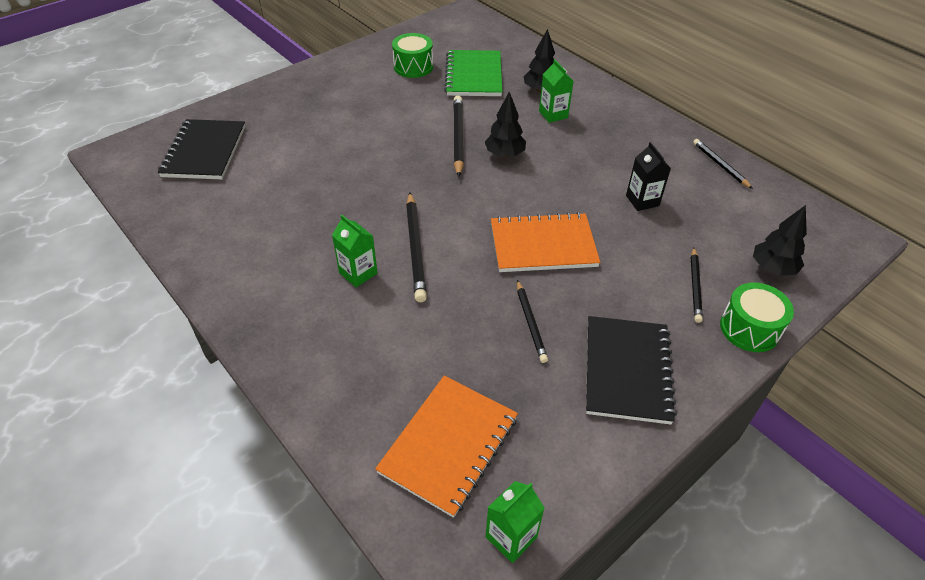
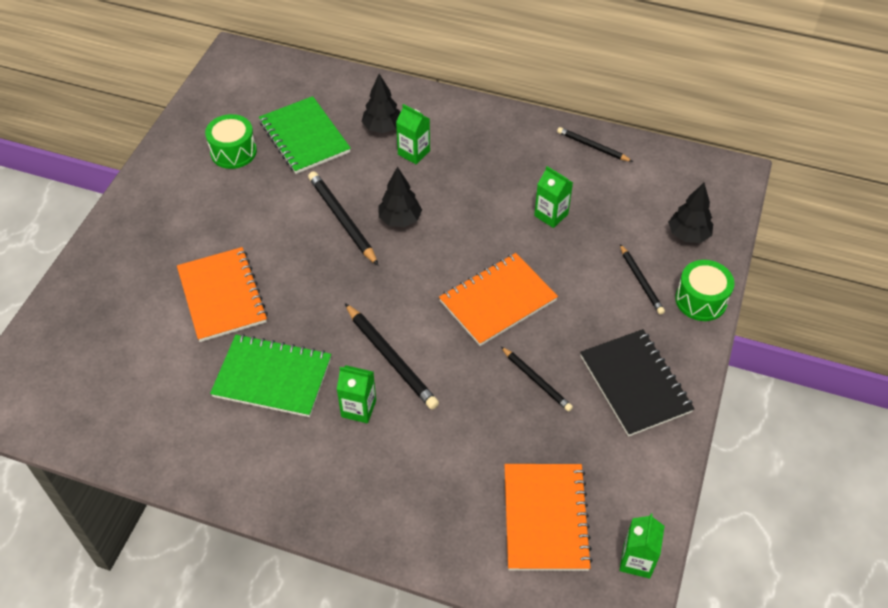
camera: 30 degrees left, 5 degrees up
black notebook [158,119,245,179] -> none
black carton [626,142,671,211] -> green carton [534,166,573,228]
none -> orange notebook [177,247,268,342]
none -> green notebook [210,334,331,417]

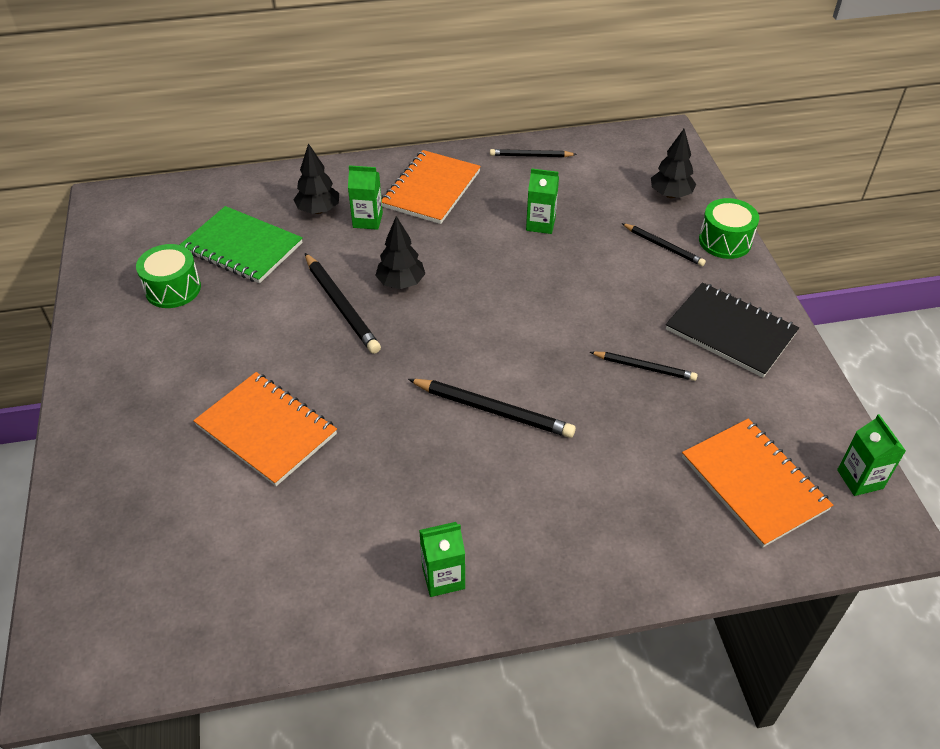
camera: 30 degrees left, 5 degrees down
green notebook [210,334,331,417] -> none
black pencil [308,171,379,266] -> black pencil turned 150 degrees counterclockwise [305,253,381,354]
green carton [337,365,376,423] -> green carton moved to [419,522,465,597]
orange notebook [439,253,558,346] -> orange notebook moved to [382,150,481,224]

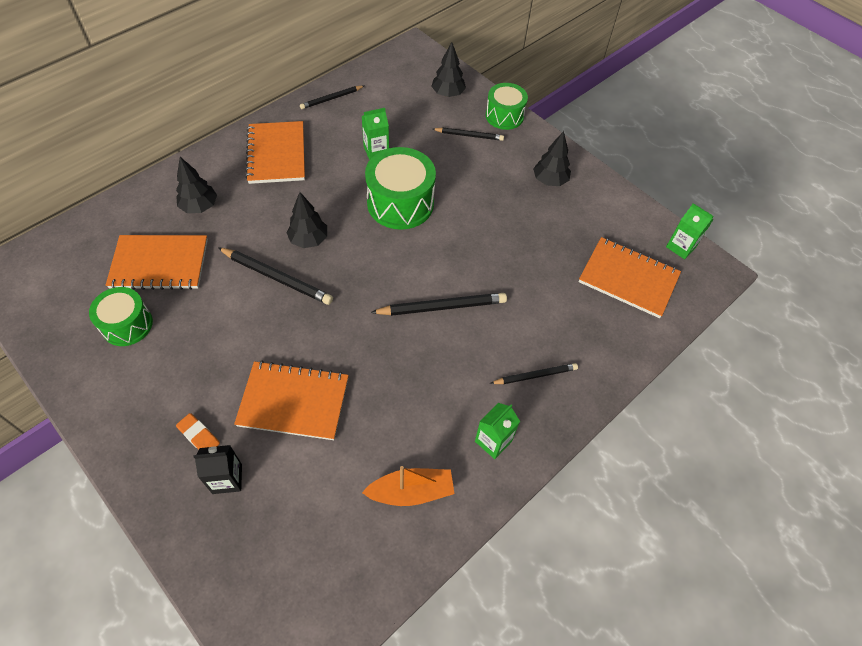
camera: 35 degrees left, 10 degrees up
green notebook [180,206,303,283] -> orange notebook [106,235,208,290]
green carton [348,165,383,230] -> none
black pencil [590,352,698,381] -> black pencil moved to [490,363,578,384]
black notebook [666,282,799,378] -> black tree [533,131,571,186]
none -> orange eraser [176,413,220,450]
none -> black carton [194,445,242,494]
none -> orange boat [362,466,455,506]
none -> green drum [365,147,436,230]

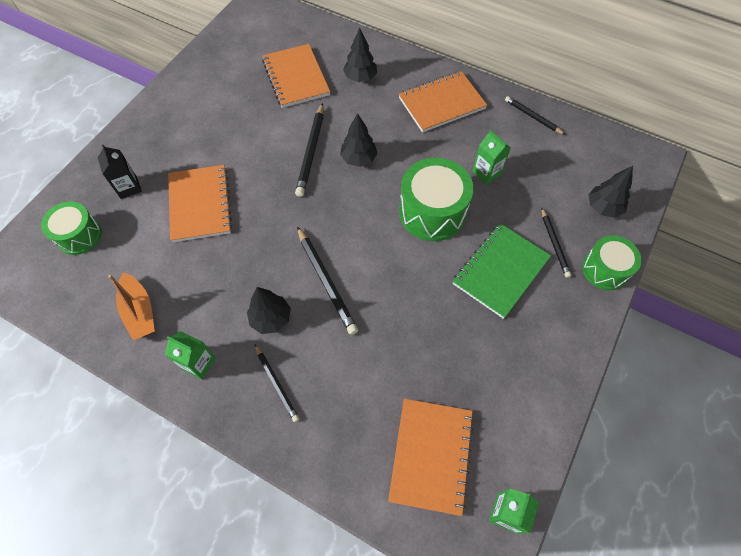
camera: 75 degrees right, 5 degrees up
green drum [89,287,153,346] -> green drum moved to [41,201,102,255]
orange eraser [176,413,220,450] -> none
black tree [533,131,571,186] -> black tree moved to [247,287,291,334]
none -> green notebook [453,223,551,319]

